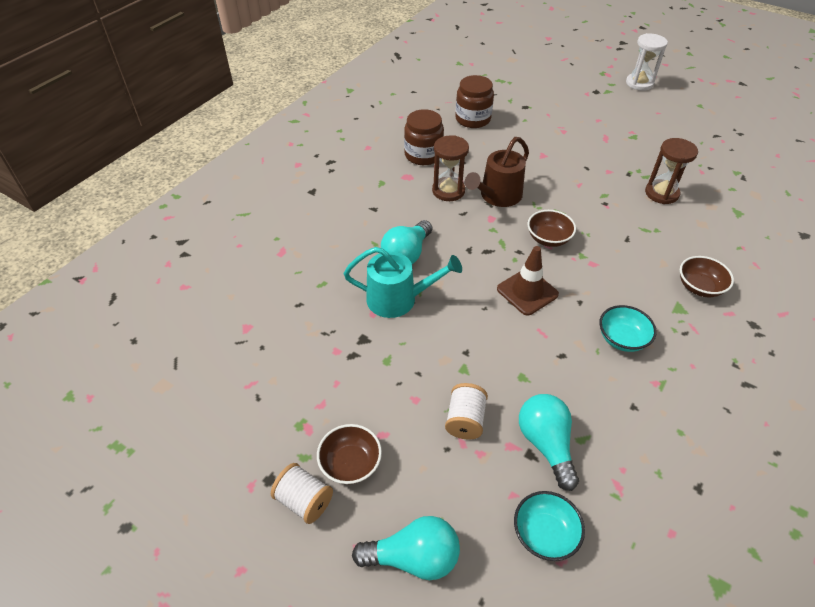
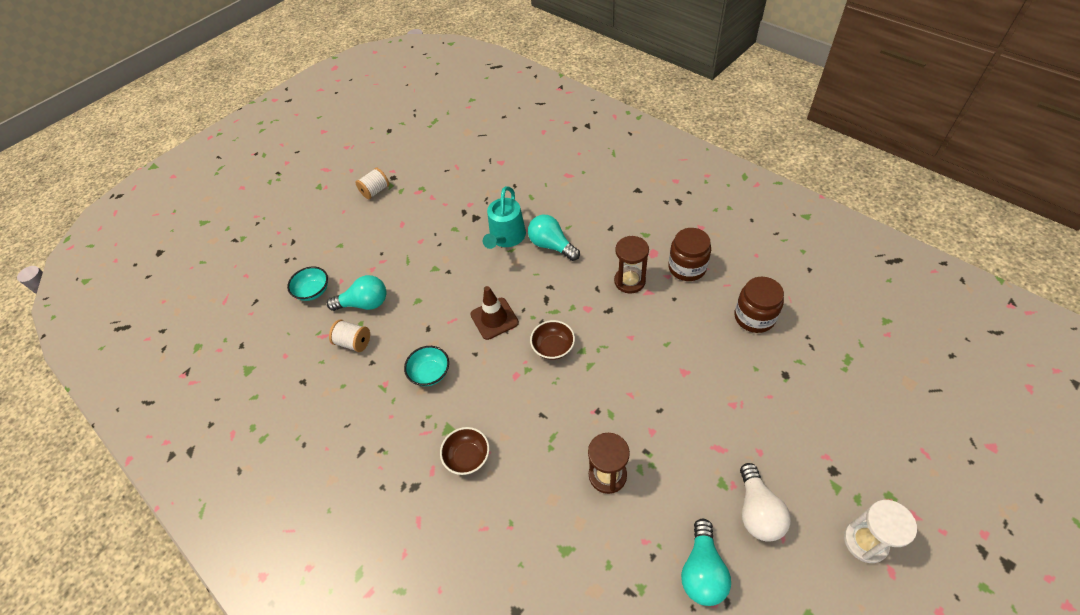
camera: 105 degrees right, 5 degrees up
brown bowl [317,424,382,485] -> none
turquoise light bulb [352,516,460,580] -> turquoise light bulb moved to [681,519,731,606]
white spool [445,383,488,440] -> white spool moved to [329,319,370,352]
brown watering can [465,137,529,207] -> none
none -> white light bulb [740,463,791,542]

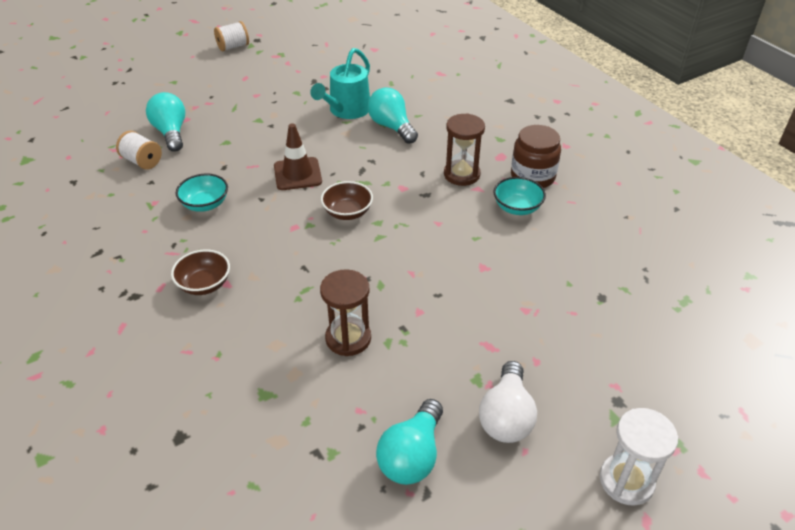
camera: 10 degrees right, 10 degrees down
turquoise bowl [287,267,328,301] -> turquoise bowl moved to [493,177,546,215]
turquoise light bulb [327,275,386,311] -> turquoise light bulb turned 120 degrees counterclockwise [146,92,185,152]
brown jar [734,277,784,333] -> none

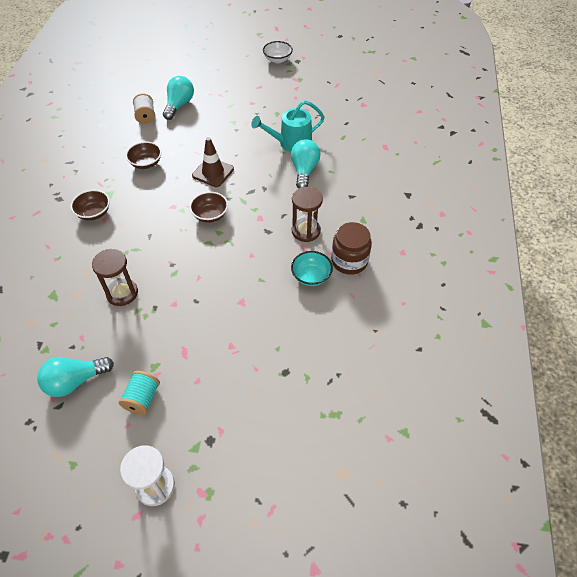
camera: 40 degrees right, 10 degrees up
turquoise bowl [176,173,228,212] -> brown bowl [126,142,162,169]
white spool [214,21,249,52] -> white bowl [263,41,293,63]
white light bulb [479,361,537,443] -> turquoise spool [119,371,160,415]

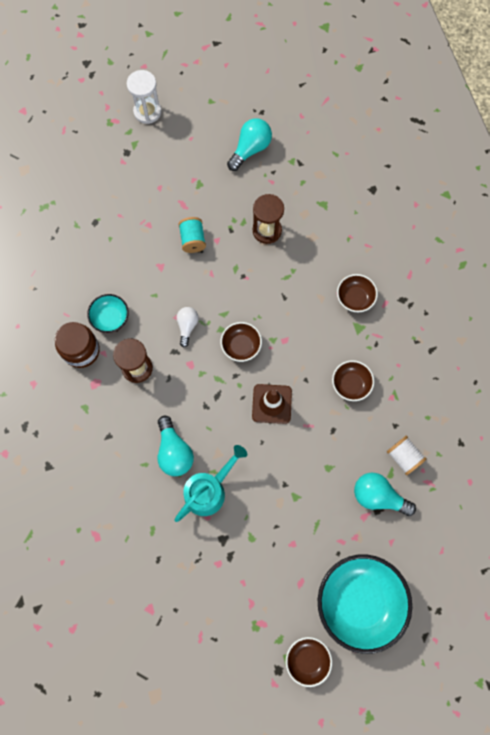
camera: 155 degrees right, 20 degrees up
turquoise spool [119,371,160,415] -> turquoise spool moved to [178,217,206,253]
turquoise light bulb [163,76,194,120] -> turquoise light bulb turned 120 degrees clockwise [354,473,416,516]
white bowl [263,41,293,63] -> brown bowl [286,637,332,687]
none -> white light bulb [177,307,198,347]
none -> turquoise bowl [318,554,412,654]

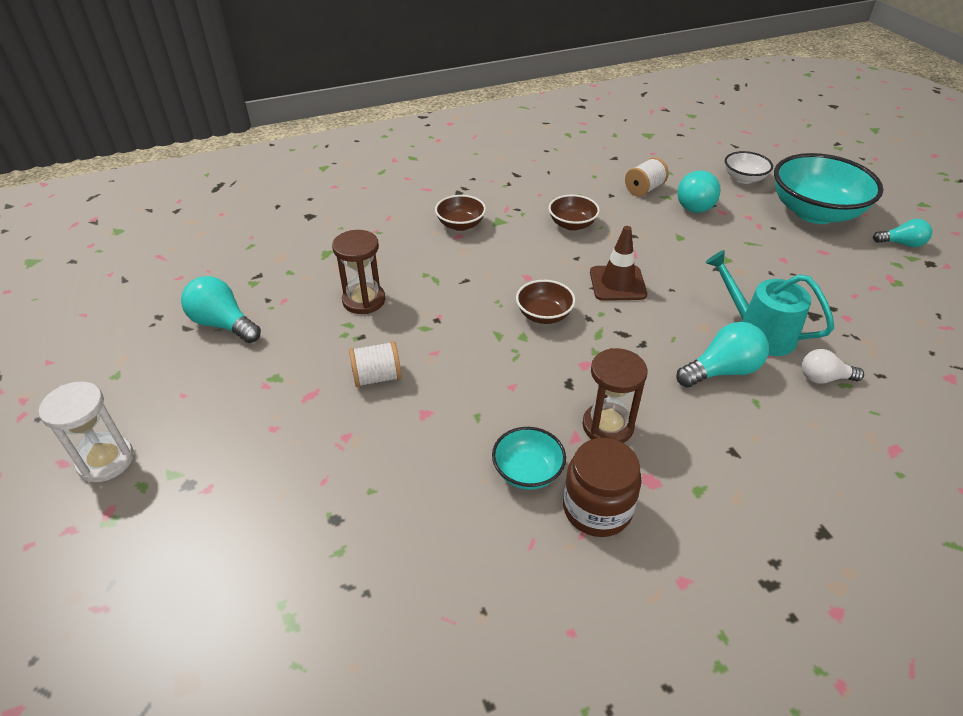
camera: 95 degrees left, 30 degrees down
white light bulb [177,307,198,347] -> white light bulb moved to [802,349,864,384]
turquoise spool [178,217,206,253] -> white spool [349,341,402,387]
brown bowl [286,637,332,687] -> turquoise light bulb [873,219,932,247]
none -> white bowl [725,151,773,184]

